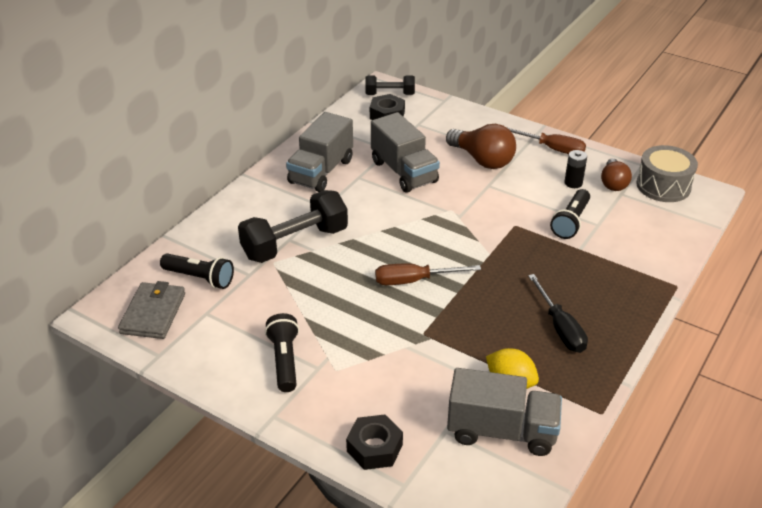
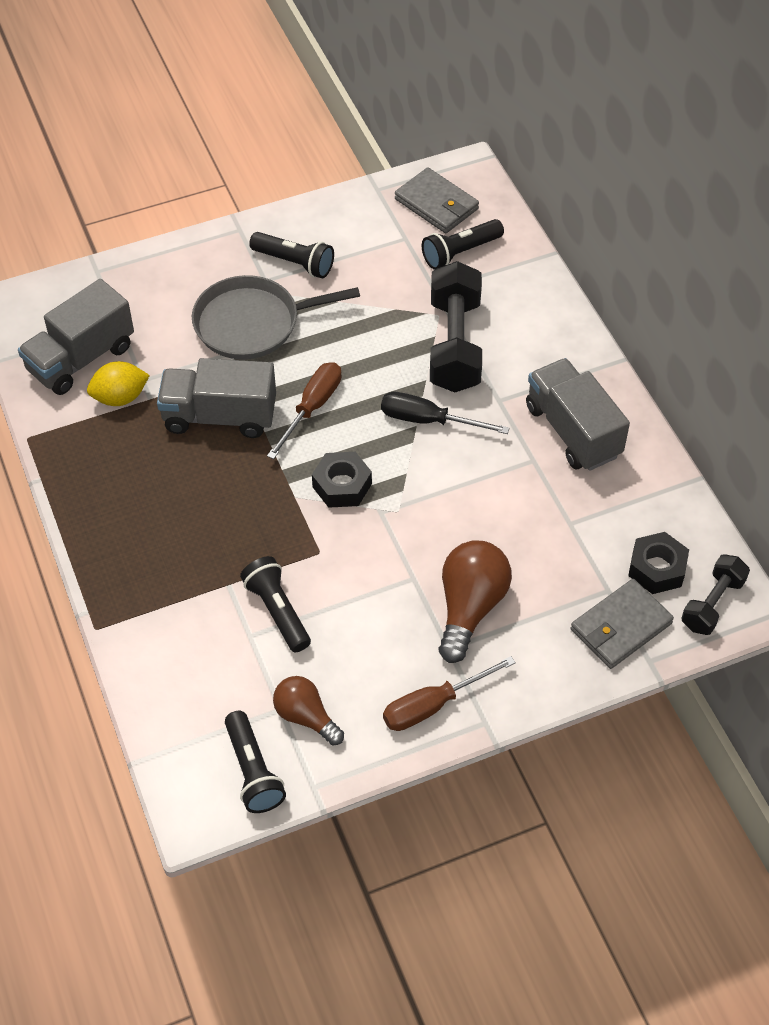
camera: 125 degrees right, 15 degrees up
black nut [346,415,403,470] -> black nut moved to [312,452,372,508]
grey truck [371,112,440,193] -> grey truck moved to [157,358,276,438]
brown light bulb [446,124,516,169] -> brown light bulb turned 120 degrees clockwise [439,540,512,663]
black screwdriver [528,274,588,353] -> black screwdriver moved to [381,392,510,434]
black battery [564,150,587,188] -> none
grey drum [636,145,698,202] -> black flashlight [225,711,286,813]
none -> grey pan [192,275,360,359]
none -> grey wallet [571,579,674,669]

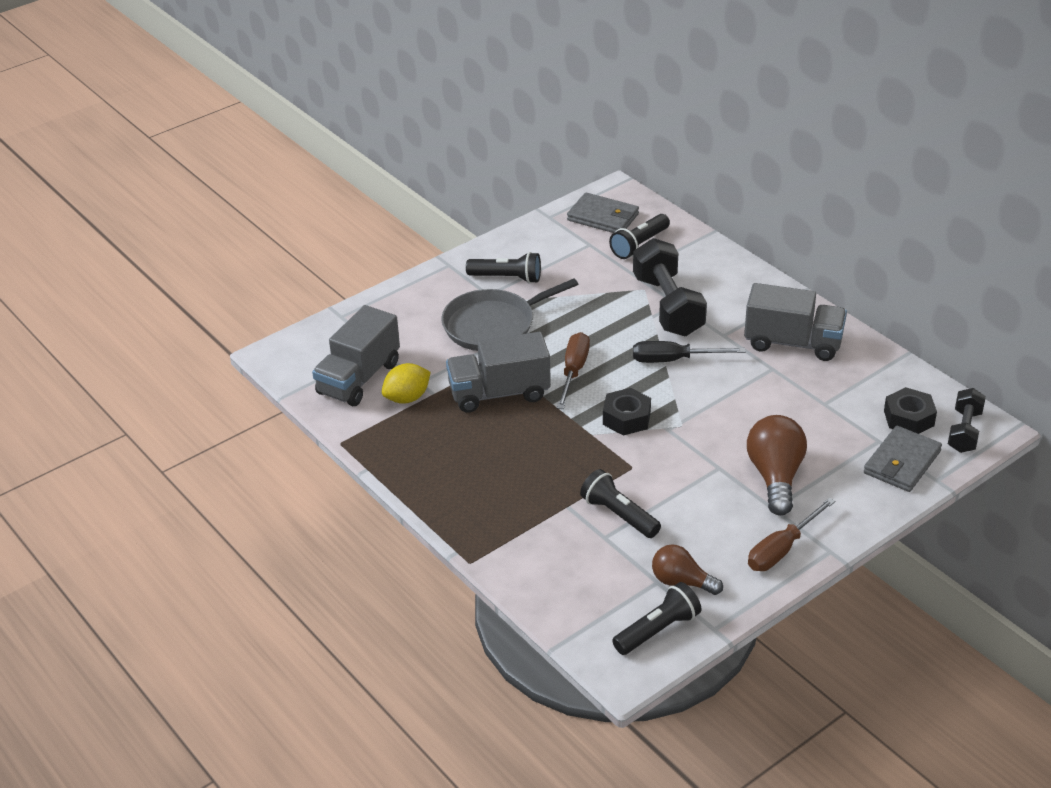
camera: 15 degrees left, 15 degrees down
black flashlight [225,711,286,813] -> black flashlight turned 90 degrees counterclockwise [612,582,702,655]
grey truck [526,358,630,471] -> grey truck turned 150 degrees clockwise [744,283,847,361]

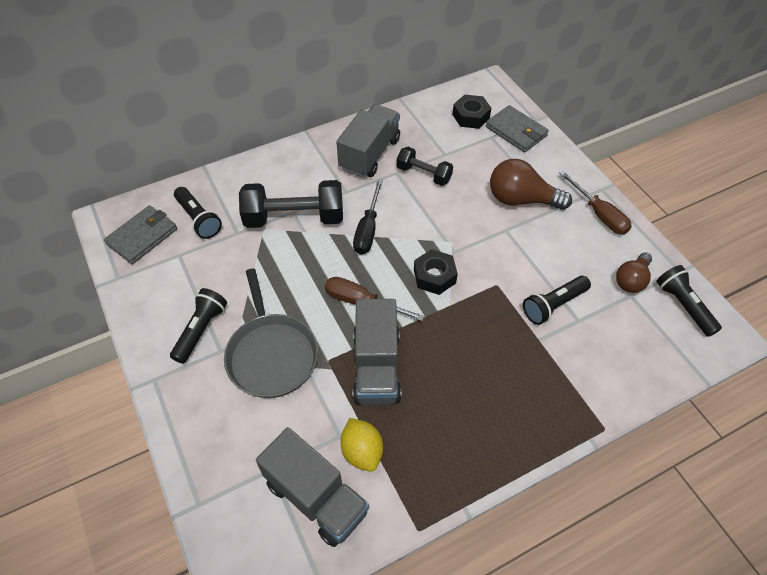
camera: 80 degrees left, 15 degrees up
black dumbbell [948,388,986,453] -> black dumbbell moved to [397,147,453,186]

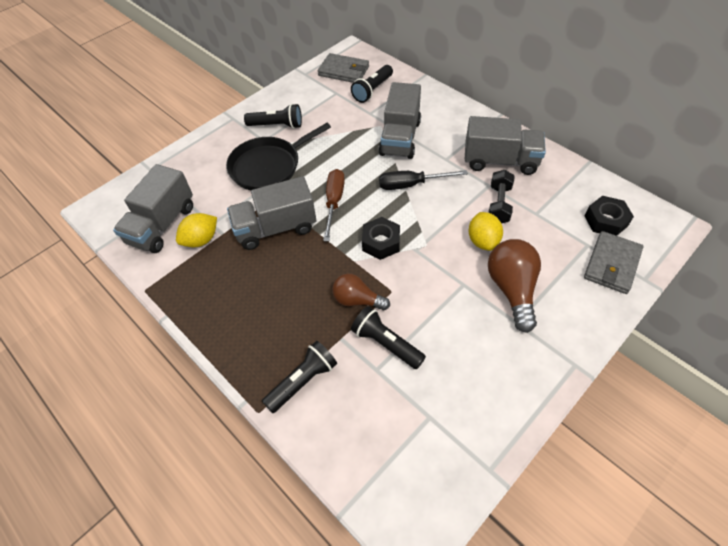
camera: 75 degrees right, 0 degrees up
grey pan [224,268,318,398] -> black pan [226,123,331,190]
black dumbbell [239,180,343,228] -> grey truck [379,82,421,159]
brown screwdriver [559,171,632,234] -> none
brown light bulb [616,252,652,293] -> brown light bulb moved to [332,274,390,310]
black flashlight [656,265,722,337] -> black flashlight moved to [262,341,337,413]
none -> yellow lemon [469,212,503,251]

